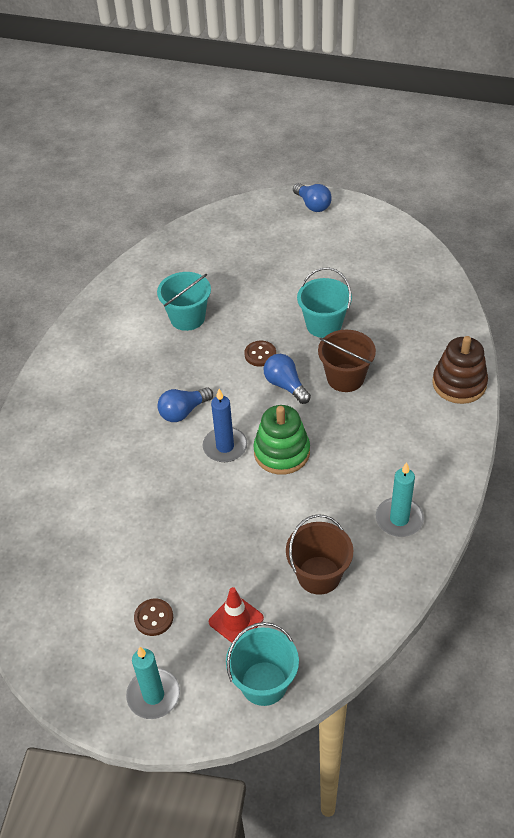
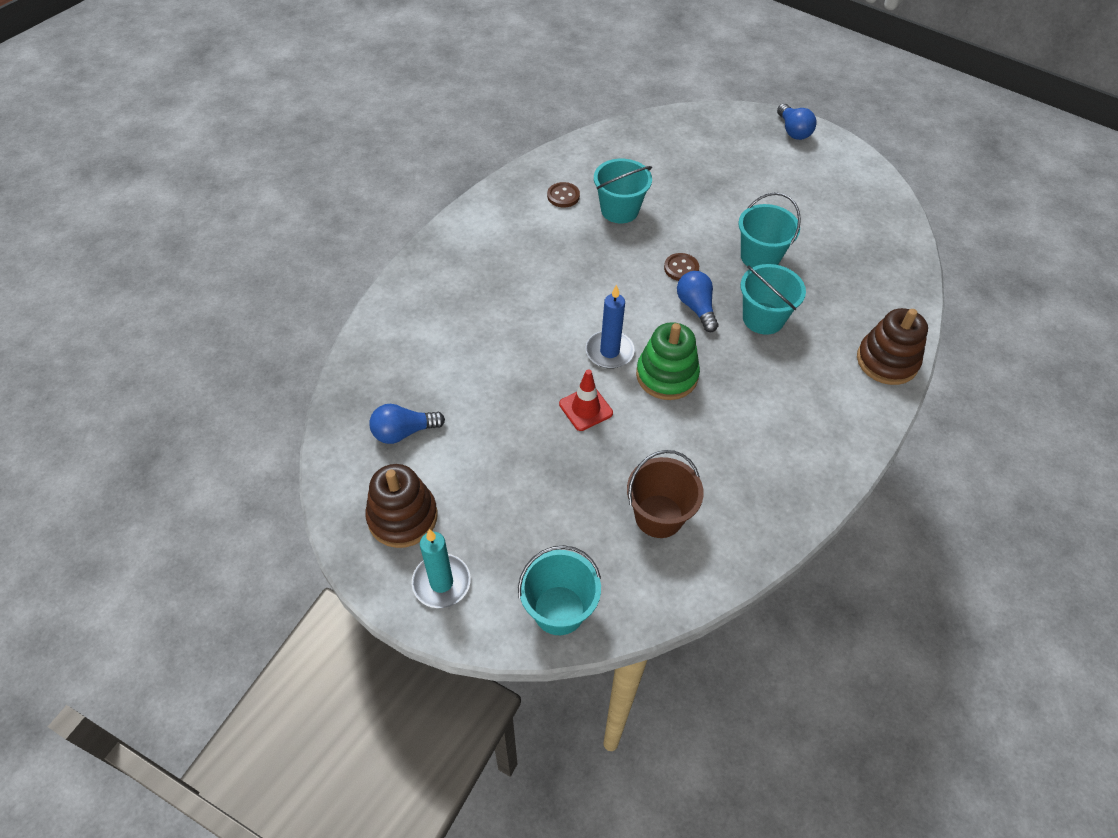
camera: 15 degrees right, 5 degrees up
brown button [134,599,173,636] -> brown button moved to [547,182,580,208]
blue light bulb [157,387,213,422] -> blue light bulb moved to [369,404,445,444]
red traffic cone [209,587,264,643] -> red traffic cone moved to [559,369,613,431]
brown bucket [318,330,376,392] -> turquoise bucket [740,264,806,335]
turquoise candle [376,462,424,537] -> none
none -> brown stacking toy [365,464,438,548]

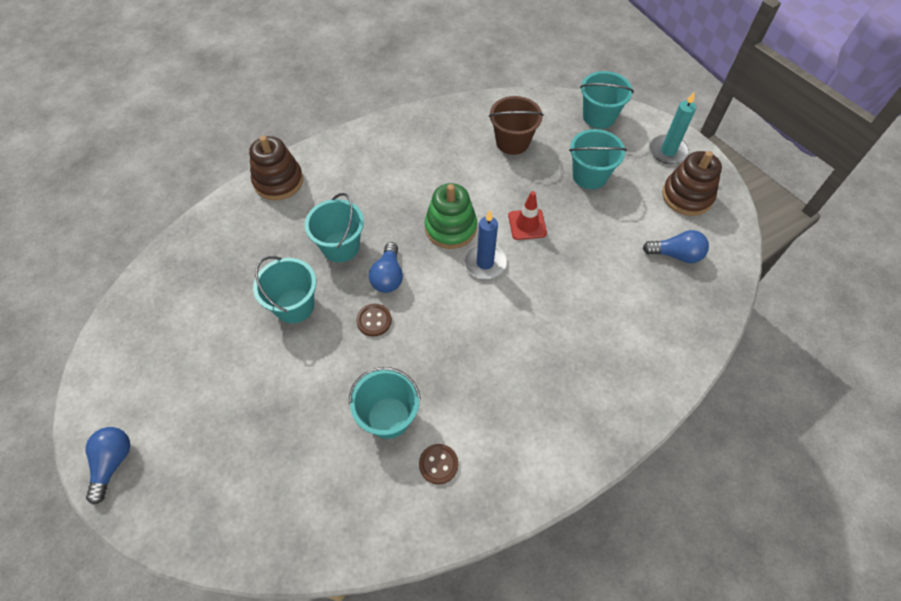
camera: 155 degrees left, 5 degrees up
none -> turquoise bucket [569,129,627,189]

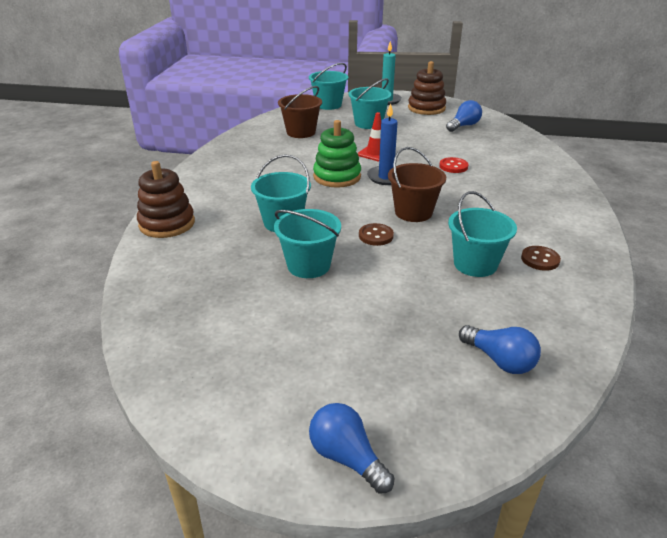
camera: 50 degrees left, 25 degrees down
blue light bulb [369,242,403,293] -> blue light bulb moved to [459,325,541,374]
none -> brown bucket [388,147,446,222]
none -> red button [439,157,469,173]

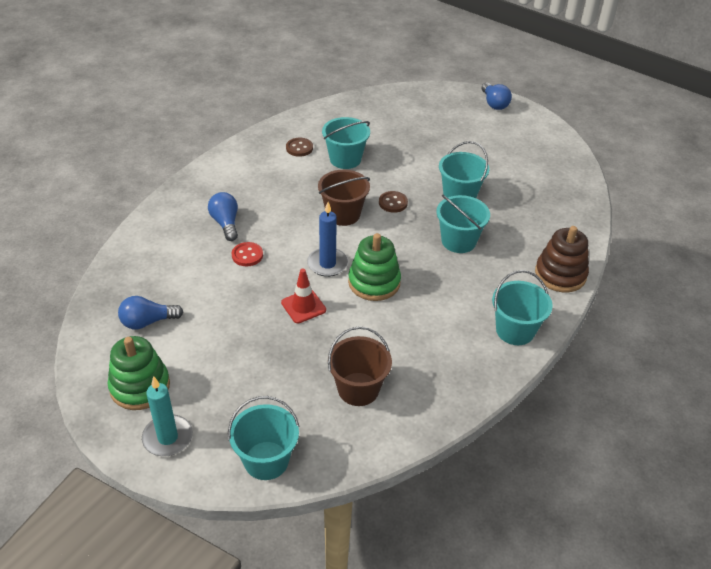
camera: 155 degrees left, 10 degrees up
turquoise bucket [349,78,391,129] -> turquoise bucket moved to [492,270,553,345]
brown stacking toy [408,61,446,115] -> green stacking toy [107,336,170,410]
blue light bulb [459,325,541,374] -> blue light bulb moved to [208,192,238,241]

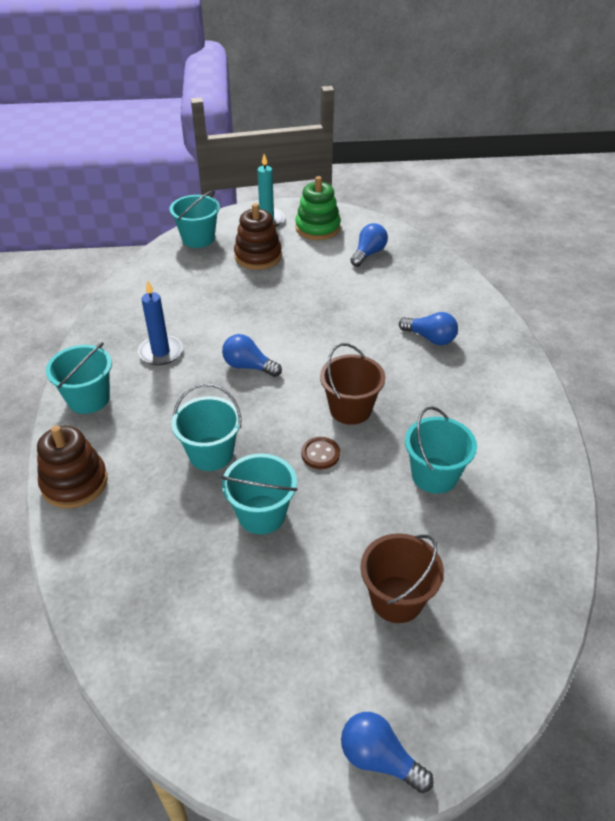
camera: 140 degrees right, 0 degrees up
red button [232,242,263,266] -> none
red traffic cone [281,269,326,323] -> none
brown button [286,138,313,157] -> none
blue candle [307,202,348,277] -> blue candle moved to [138,280,183,365]
brown bucket [328,326,392,406] -> brown bucket moved to [360,533,444,623]
green stacking toy [348,233,401,301] -> blue light bulb [222,334,282,377]
none -> brown stacking toy [234,203,282,270]

